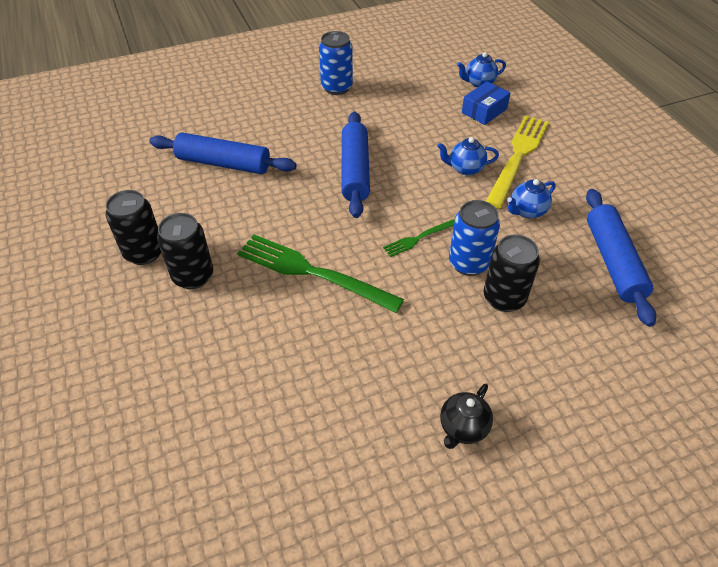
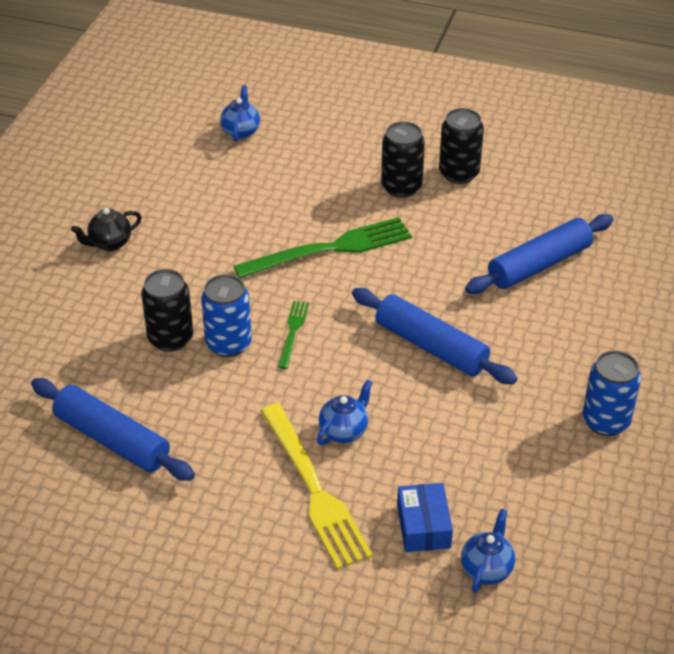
camera: 130 degrees right, 5 degrees down
black teapot [440,384,493,449] -> black teapot turned 105 degrees counterclockwise [71,208,142,251]
blue teapot [507,179,556,218] -> blue teapot moved to [220,85,260,142]

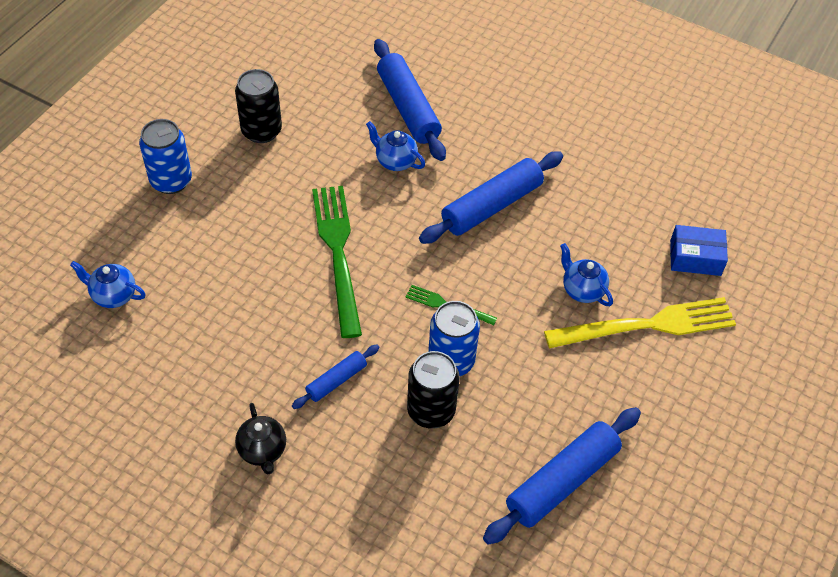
camera: 80 degrees left, 10 degrees up
black can [381,121,425,198] -> none
blue teapot [461,509,515,593] -> blue teapot moved to [366,121,425,171]
blue can [582,350,641,436] -> blue can moved to [139,119,192,194]
none -> blue rolling pin [292,345,379,409]

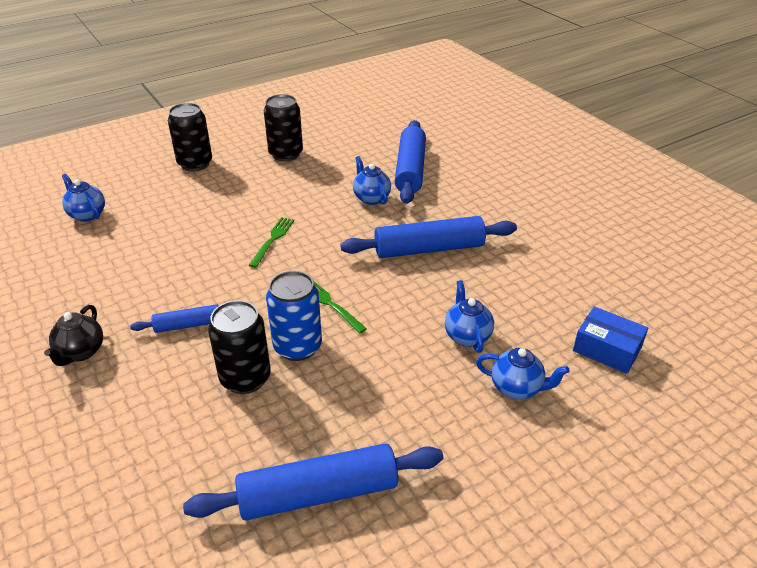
camera: 30 degrees right, 15 degrees down
blue can [139,119,192,194] -> black can [168,103,212,171]
green fork [312,186,362,338] -> green fork [248,217,294,268], size x0.49
yellow fork [544,297,736,348] -> blue teapot [476,348,570,399]

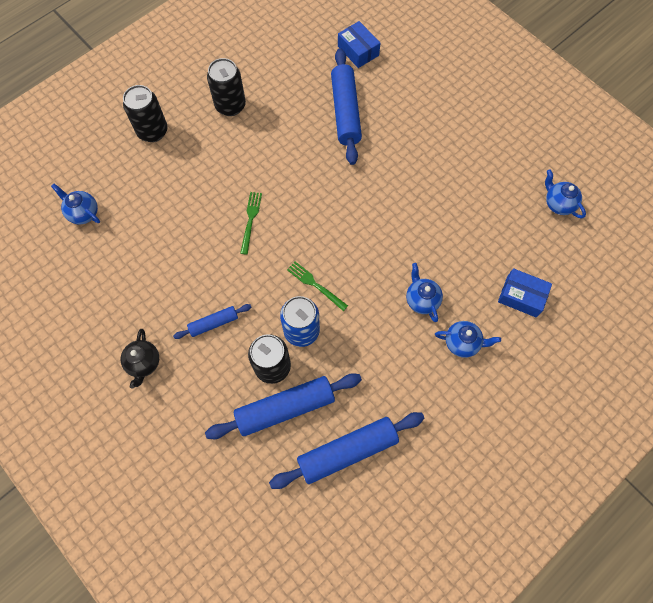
camera: 10 degrees left, 30 degrees up
blue rolling pin [340,216,517,258] -> blue rolling pin moved to [205,373,362,439]
blue teapot [353,156,391,205] -> blue teapot moved to [545,170,586,218]
none -> blue box [338,21,381,68]

